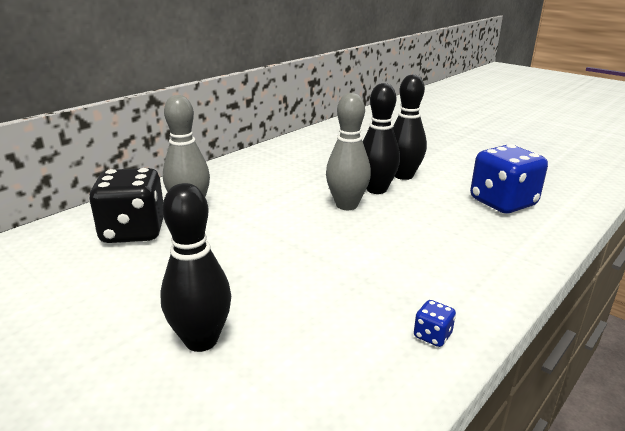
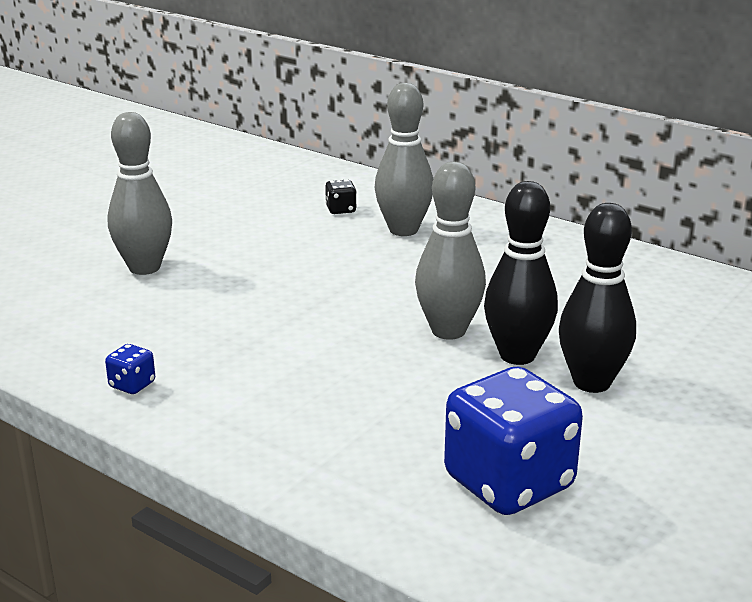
camera: 85 degrees right, 0 degrees up
black dice [89,168,163,243] -> black dice [325,180,357,214], size x0.41
black bowling pin [160,183,231,352] -> grey bowling pin [108,112,172,275]

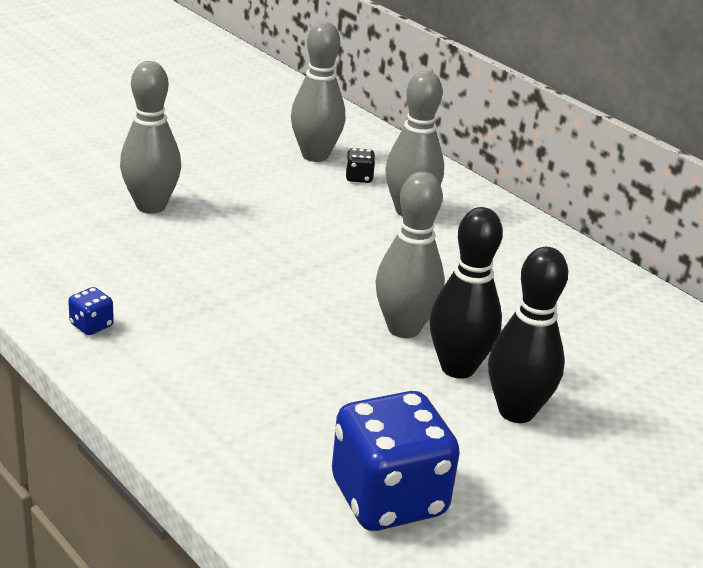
camera: 10 degrees right, 5 degrees up
none -> grey bowling pin [291,22,345,162]

